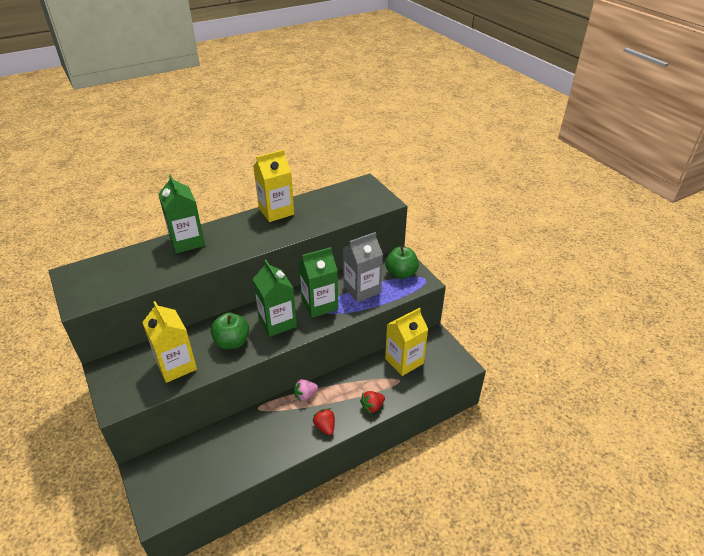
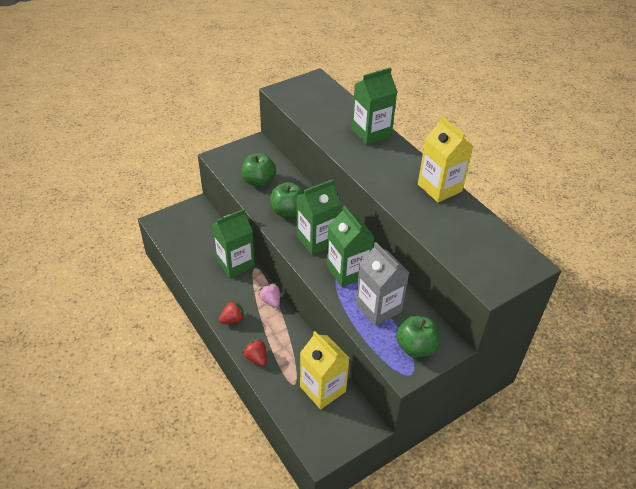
camera: 85 degrees right, 5 degrees up
yellow carton [142,301,197,383] -> green apple [241,153,276,187]
none -> green carton [212,209,255,278]

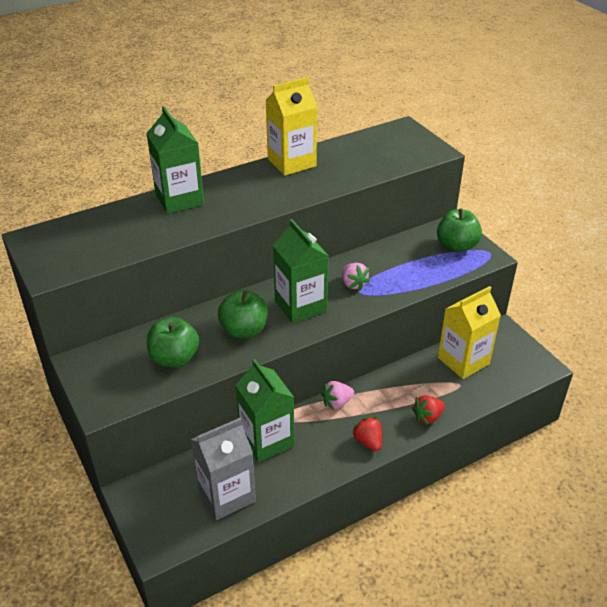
camera: 85 degrees left, 5 degrees down
green carton [327,205,374,287] -> pink strawberry [342,263,370,291]
grey carton [356,242,410,326] -> grey carton moved to [191,418,256,520]

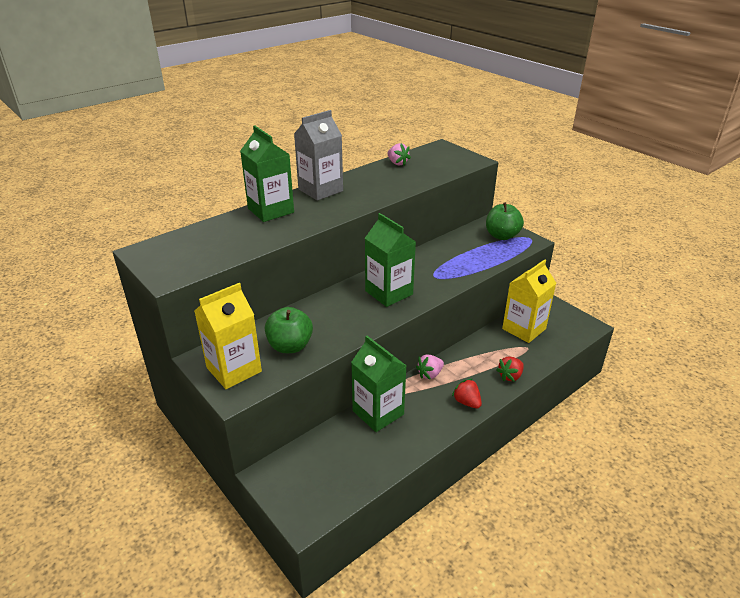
camera: 10 degrees left, 5 degrees down
grey carton [191,418,256,520] -> grey carton moved to [294,110,343,201]
green apple [218,290,268,338] -> none
yellow carton [266,77,317,176] -> yellow carton moved to [195,283,262,389]
pink strawberry [342,263,370,291] -> pink strawberry moved to [387,143,411,166]

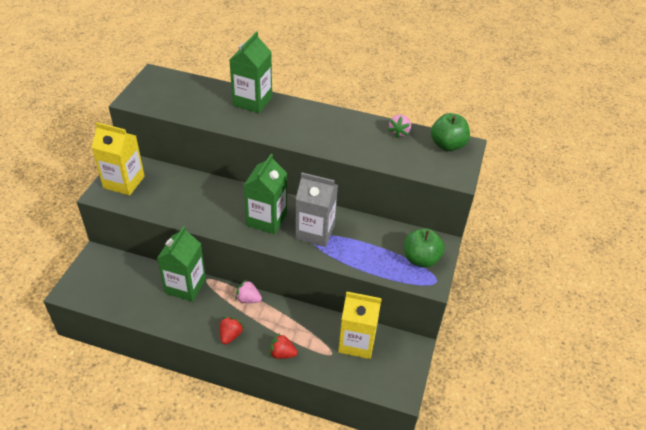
camera: 55 degrees right, 10 degrees up
green apple [265,307,313,353] -> green apple moved to [431,113,470,151]
grey carton [294,110,343,201] -> grey carton moved to [295,173,338,247]

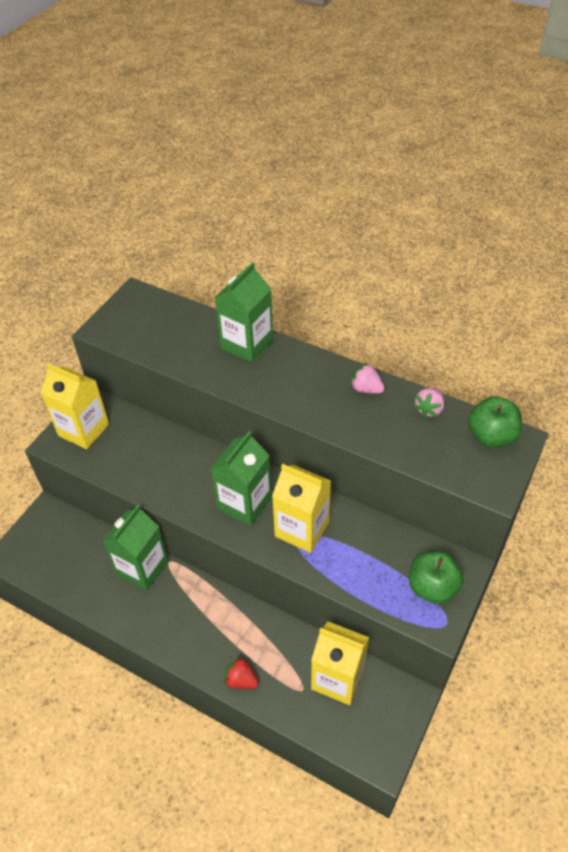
camera: 15 degrees right, 5 degrees up
red strawberry [220,317,244,344] -> none
pink strawberry [235,280,262,303] -> pink strawberry moved to [350,362,385,394]
grey carton [295,173,338,247] -> yellow carton [272,464,331,553]

